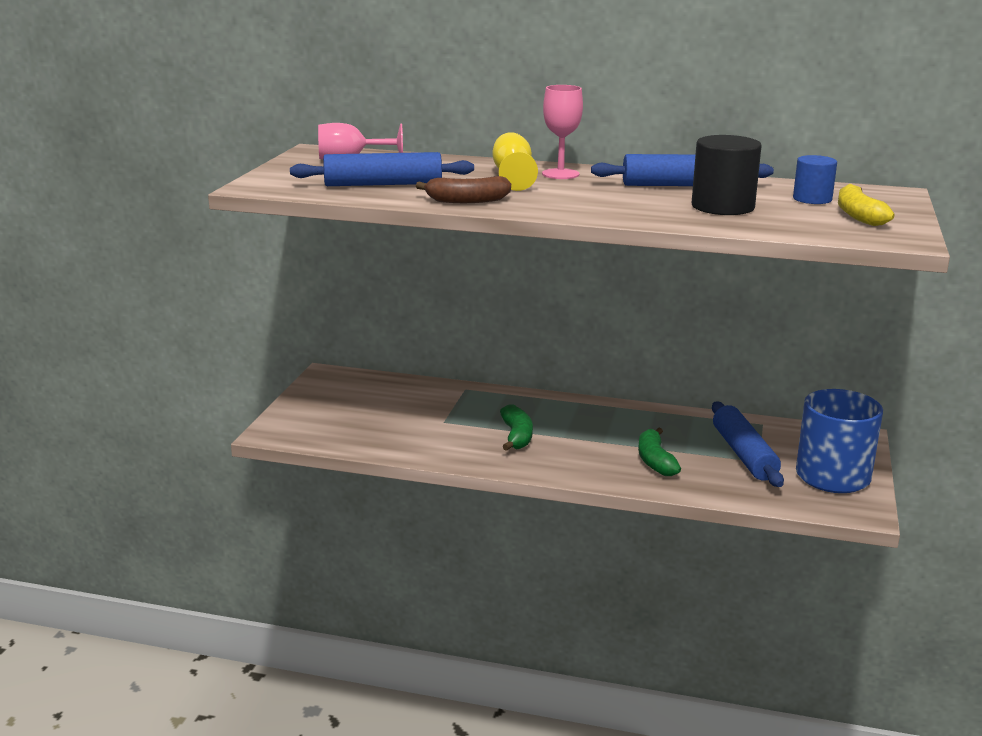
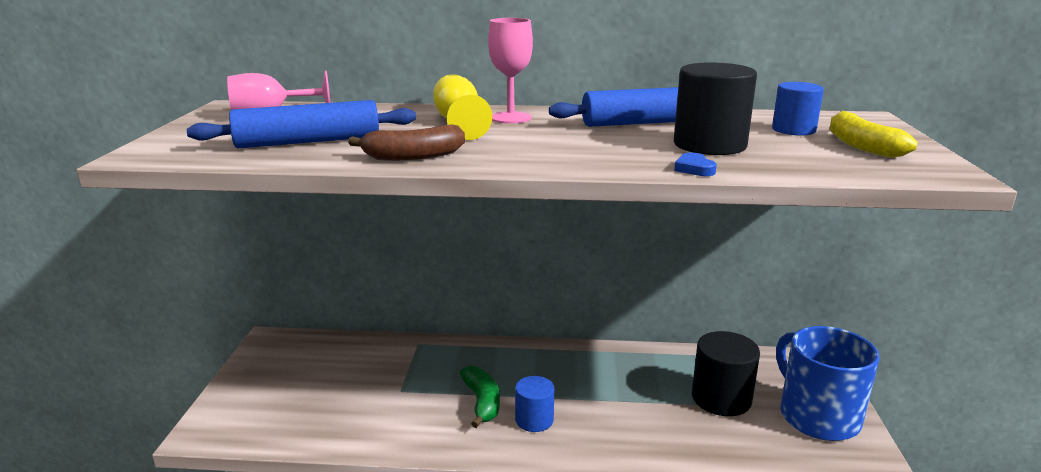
camera: 10 degrees left, 0 degrees up
green banana [638,427,681,476] -> none
blue rolling pin [712,401,784,487] -> black cylinder [692,331,760,416]
none -> blue cylinder [515,376,554,432]
none -> blue heart [674,153,717,176]

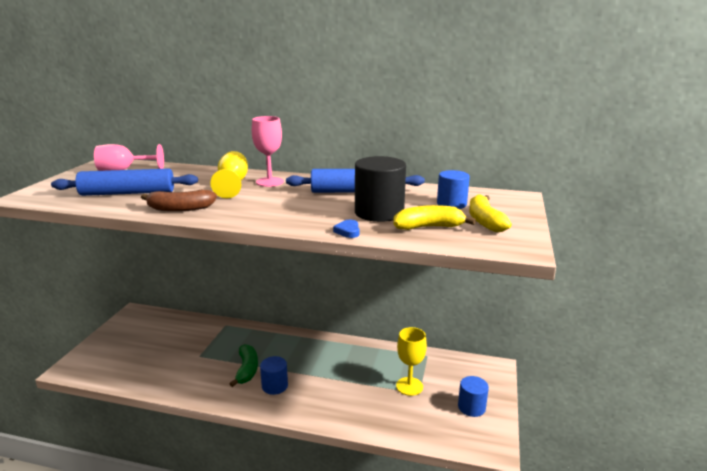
camera: 10 degrees right, 0 degrees up
black cylinder [692,331,760,416] -> yellow goblet [396,327,427,396]
blue mug [776,326,879,441] -> blue cylinder [458,376,489,417]
none -> yellow banana [393,205,476,230]

